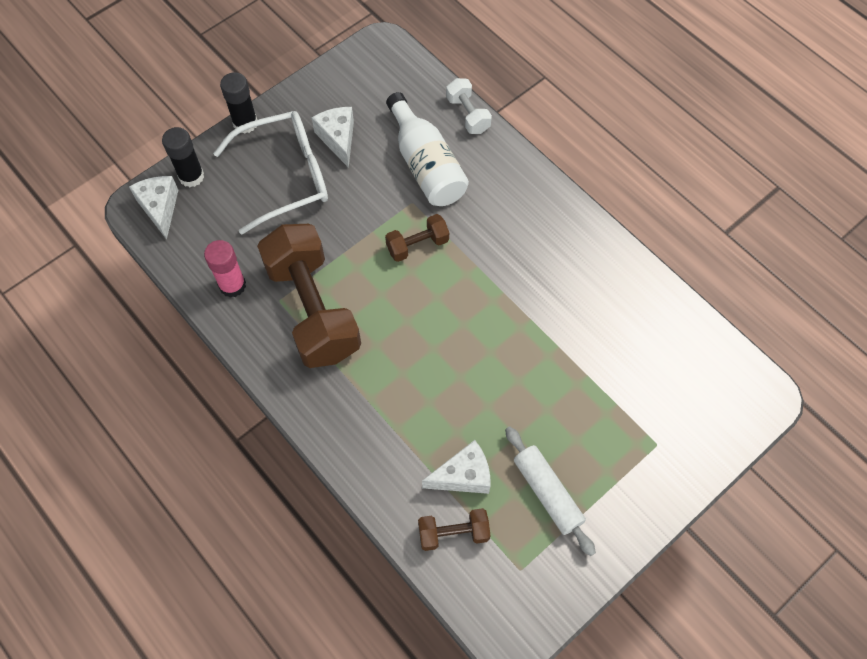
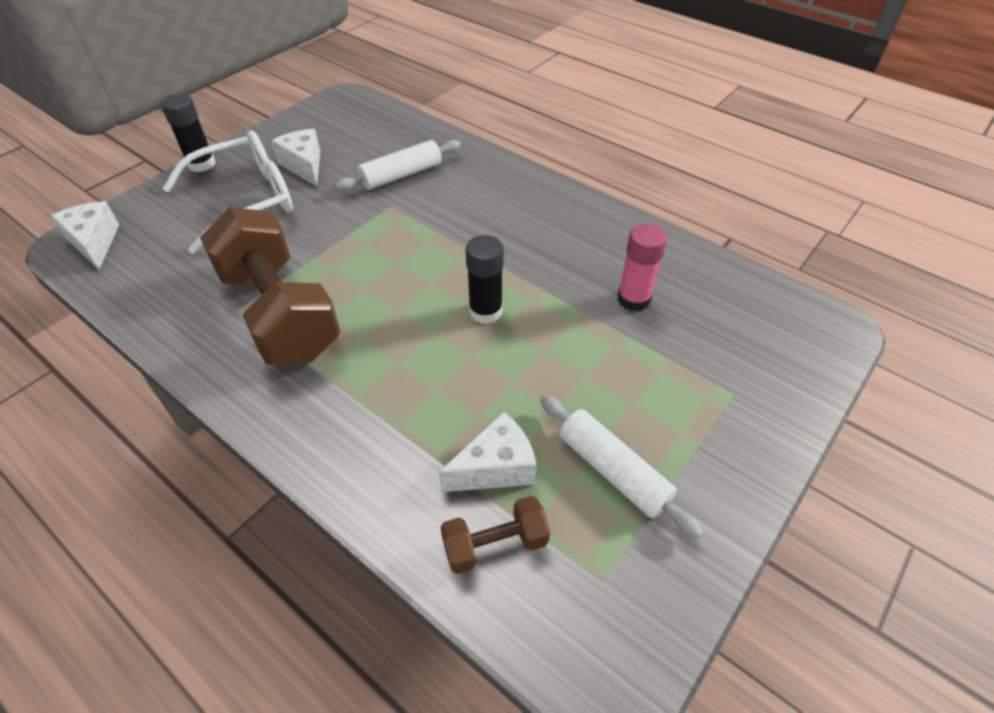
camera: 10 degrees left, 15 degrees down
black glue stick [162,127,204,187] -> black glue stick moved to [466,235,504,324]
pink glue stick [204,240,246,298] -> pink glue stick moved to [617,223,667,312]
brown dumbbell [385,214,449,262] -> none
white bottle [386,92,469,206] -> white rolling pin [335,140,461,191]
white dumbbell [446,78,492,134] -> none

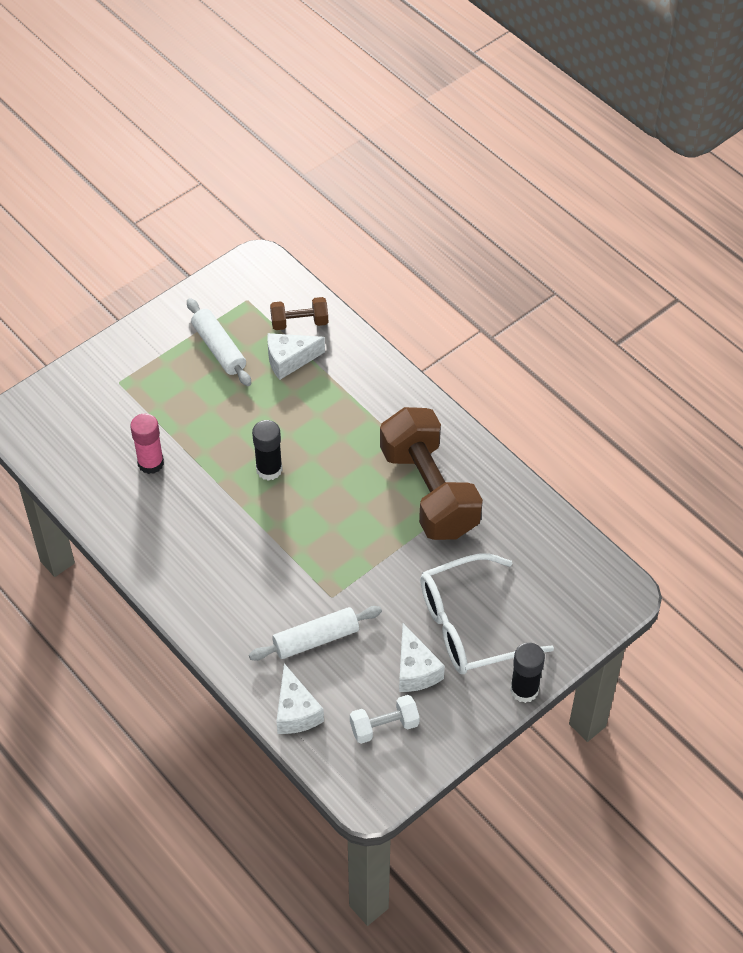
camera: 170 degrees left, 5 degrees up
white cheese [51,201,119,269] -> white cheese moved to [276,663,324,734]
none -> white dumbbell [350,695,420,744]

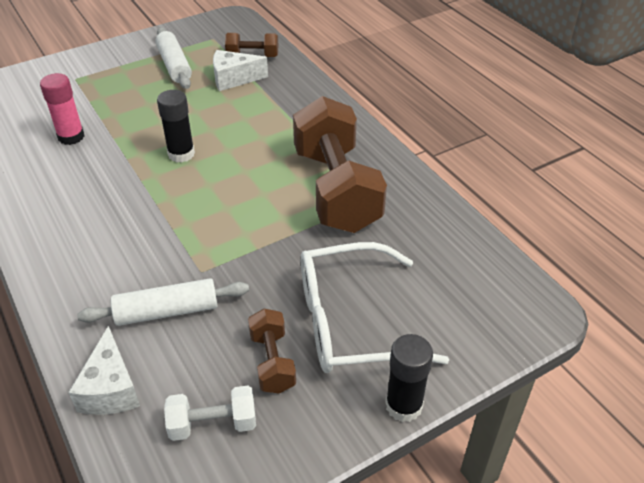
camera: 10 degrees right, 10 degrees down
white cheese [399,623,445,692] -> brown dumbbell [248,309,296,394]

